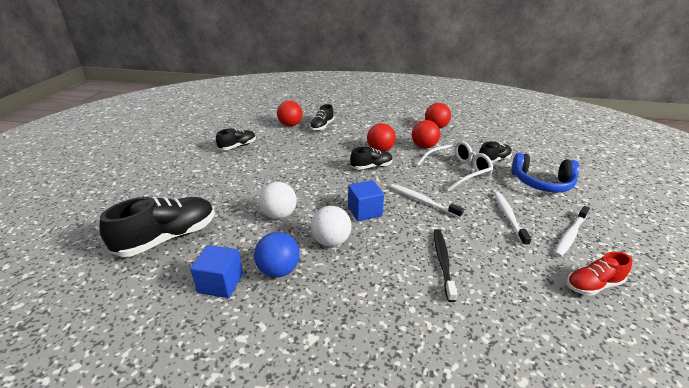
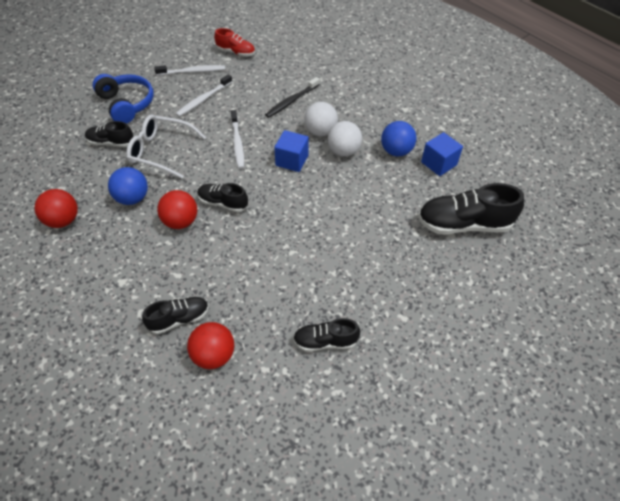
camera: 140 degrees left, 20 degrees up
white ball [259,182,297,219] -> white ball moved to [304,102,338,136]
red ball [412,120,440,149] -> blue ball [108,167,148,205]

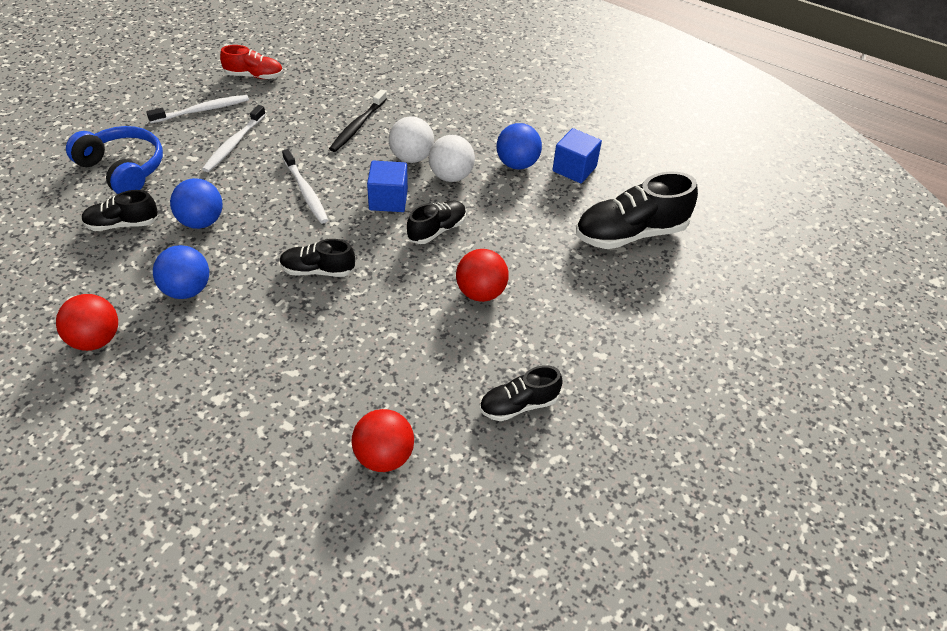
camera: 20 degrees left, 5 degrees down
white glasses [126,115,206,179] -> blue ball [170,178,223,229]
black shoe [142,297,209,334] -> black shoe moved to [407,201,466,244]
red ball [157,190,197,229] -> red ball moved to [456,249,509,302]

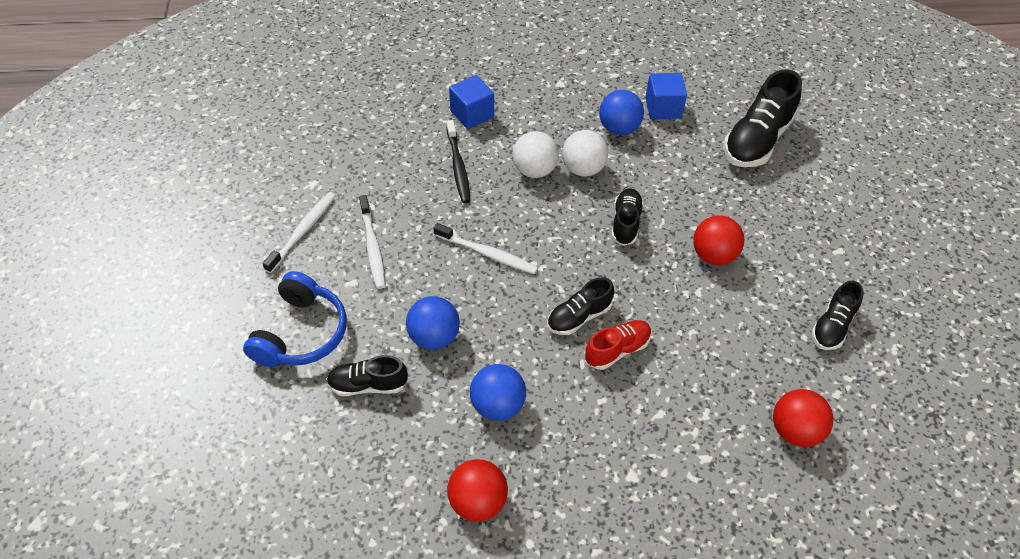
camera: 35 degrees left, 5 degrees up
blue headphones [66,126,163,194] -> blue headphones turned 105 degrees clockwise [243,271,347,367]
black shoe [81,190,158,231] -> black shoe turned 45 degrees clockwise [326,355,408,396]
red shoe [220,45,283,79] -> red shoe moved to [585,320,652,370]
blue cube [367,161,408,212] -> blue cube moved to [449,75,494,129]

